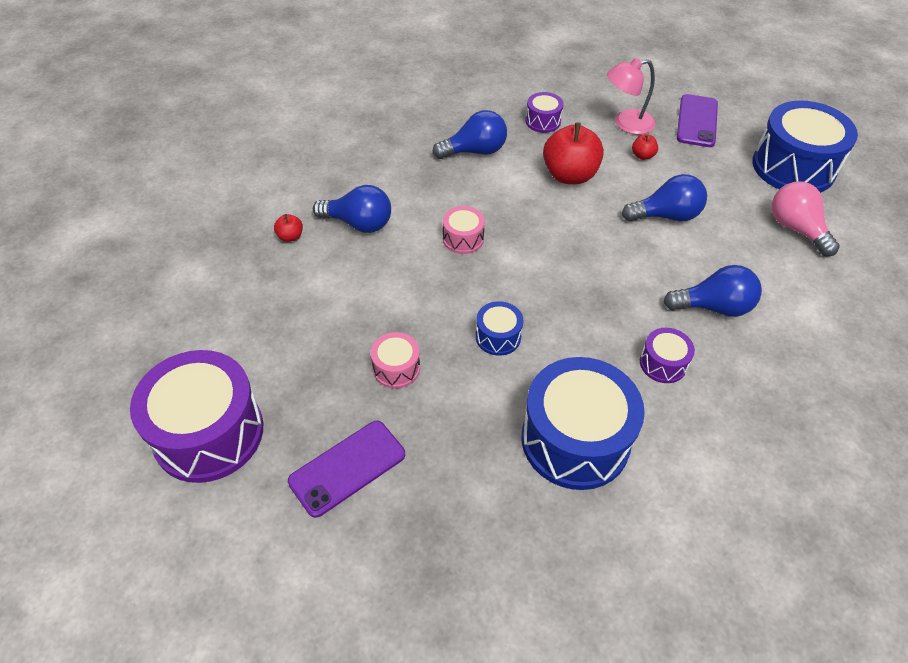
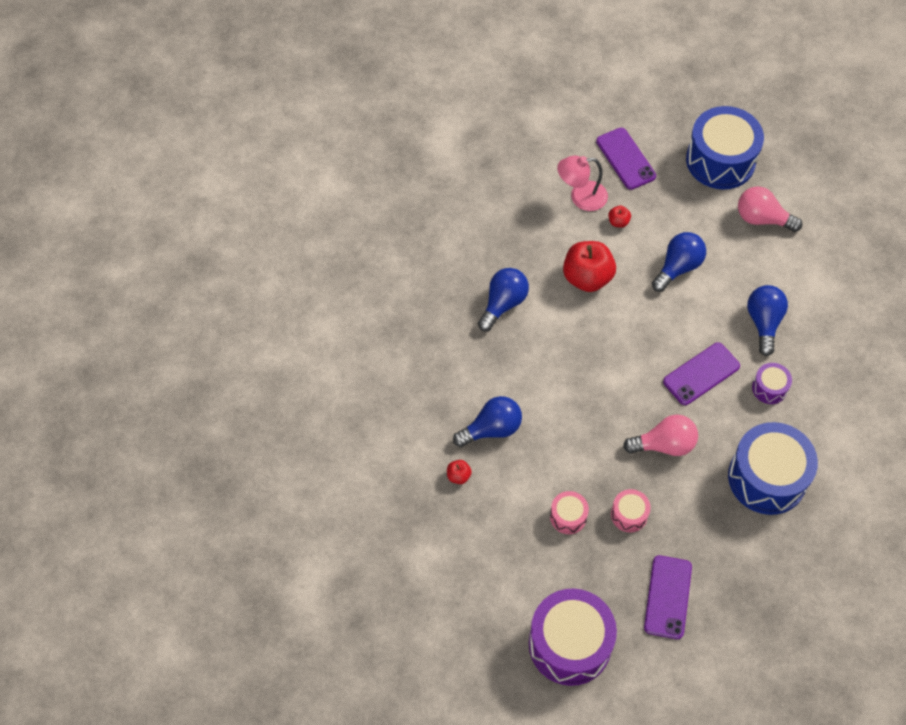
camera: 40 degrees left, 10 degrees up
pink drum [443,206,485,254] -> pink drum moved to [550,491,589,534]
blue drum [476,301,523,356] -> pink light bulb [623,415,698,456]
purple drum [525,92,564,133] -> none
pink lamp [607,58,655,135] -> pink lamp turned 45 degrees clockwise [557,156,608,211]
blue light bulb [664,265,762,317] -> blue light bulb turned 45 degrees counterclockwise [747,285,788,356]
none -> purple phone [663,342,740,405]

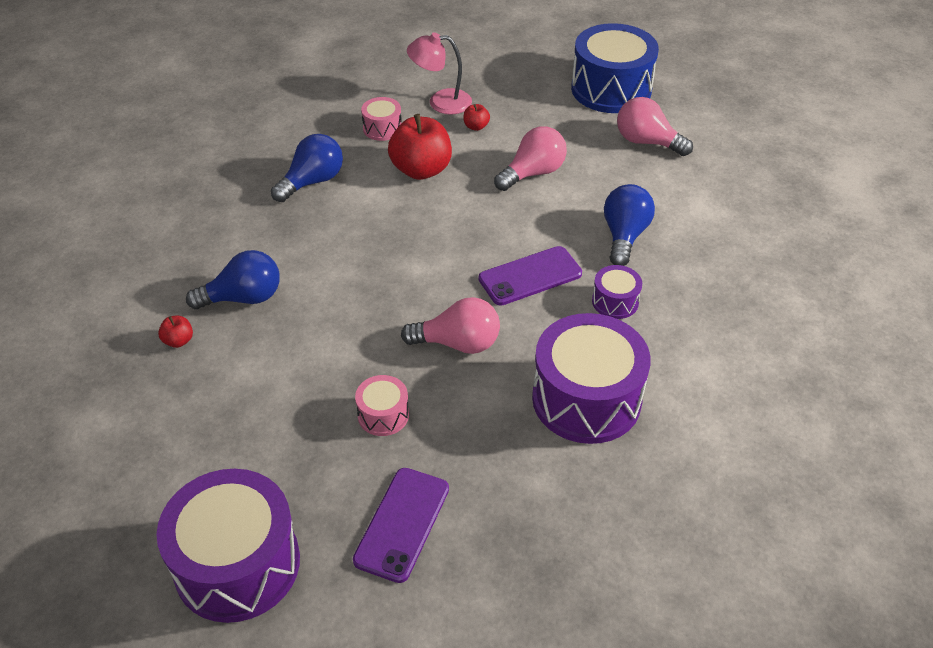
camera: 10 degrees right, 15 degrees down
pink drum [550,491,589,534] -> pink drum moved to [361,97,402,141]
purple phone [596,128,656,190] -> none
blue light bulb [652,232,706,292] -> pink light bulb [494,126,567,191]
blue drum [728,422,818,515] -> purple drum [532,313,651,444]

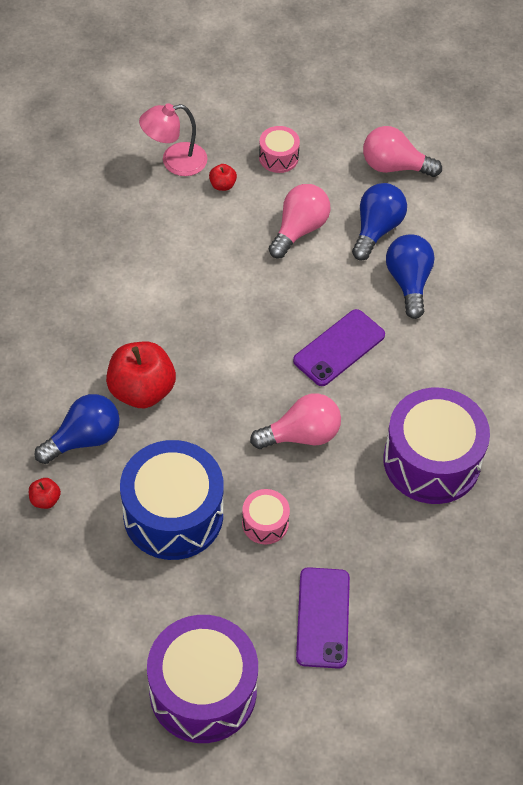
camera: 20 degrees left, 10 degrees up
blue light bulb [271,134,343,202] -> blue light bulb moved to [352,183,407,261]
pink drum [361,97,402,141] -> pink drum moved to [259,126,300,173]
red apple [388,114,452,180] -> red apple moved to [106,342,176,408]
blue drum [571,23,659,113] -> blue drum moved to [120,440,224,560]
purple drum [592,265,642,319] -> none

